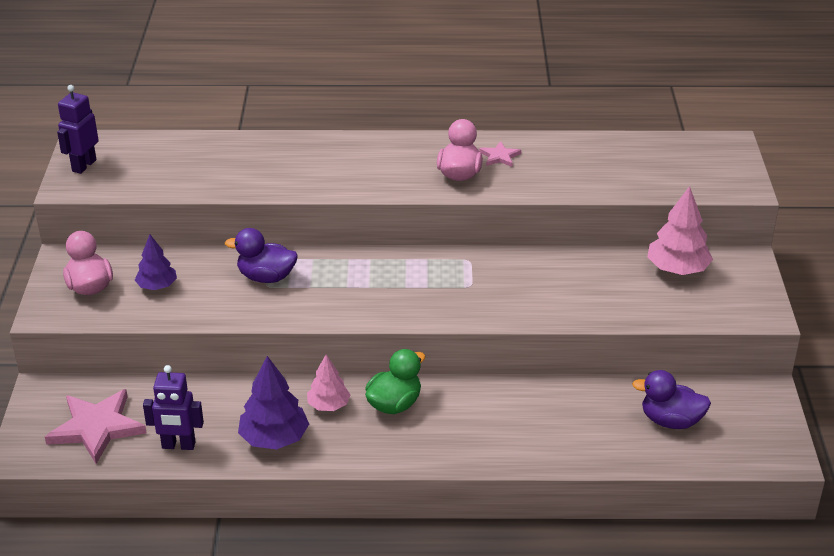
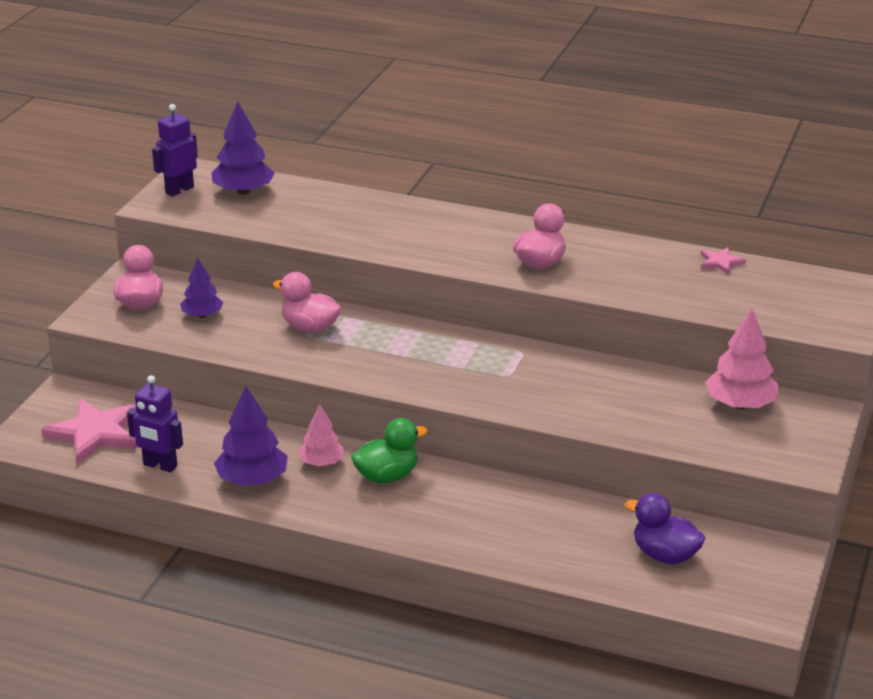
camera: 20 degrees right, 5 degrees down
purple duck [225,228,298,283] -> pink duck [273,272,341,333]
pink star [479,141,521,167] -> pink star moved to [701,247,746,275]
none -> purple tree [212,101,275,195]

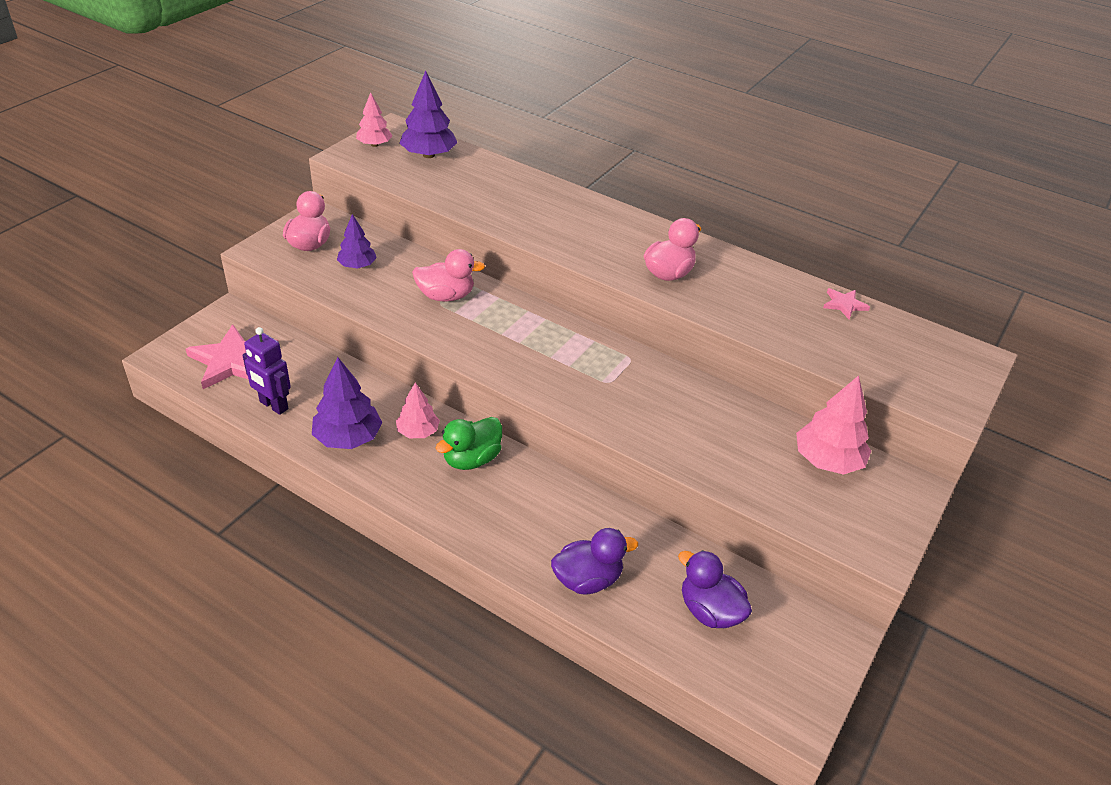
camera: 10 degrees right, 10 degrees up
purple robot [152,104,198,197] -> pink tree [356,92,393,147]
pink duck [273,272,341,333] -> pink duck turned 135 degrees clockwise [412,249,485,302]
green duck [351,418,428,484] -> green duck turned 150 degrees clockwise [436,417,502,470]
none -> purple duck [551,528,638,594]

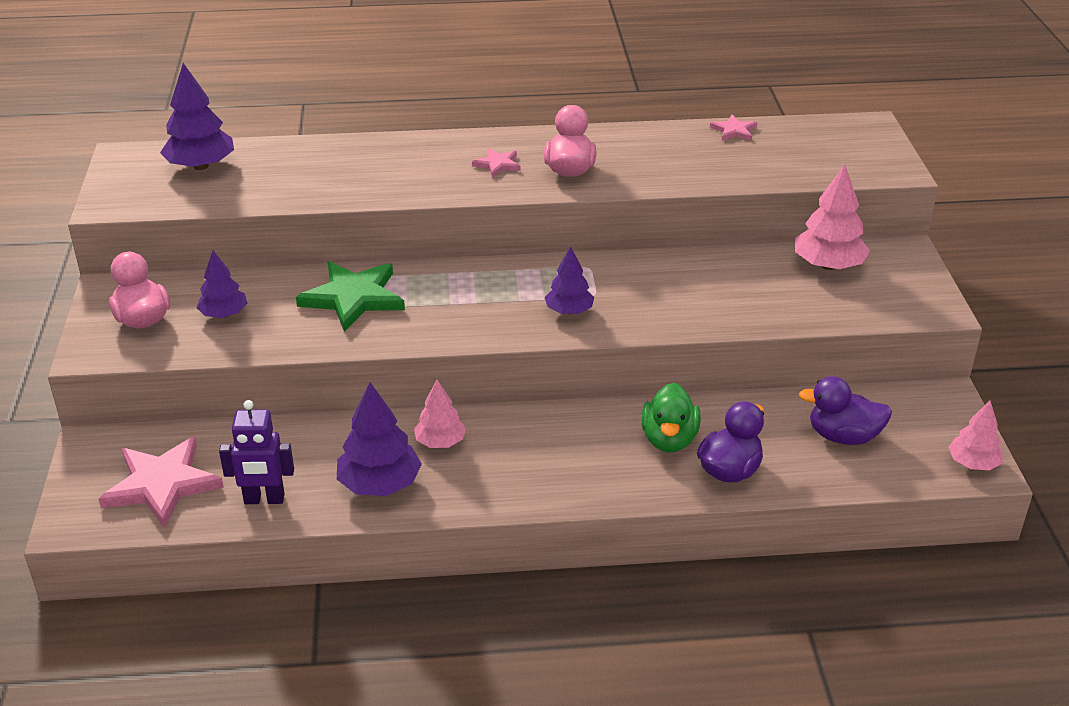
camera: 35 degrees left, 5 degrees down
pink tree [356,92,393,147] -> pink tree moved to [948,401,1003,470]
pink duck [412,249,485,302] -> green star [296,261,405,332]
green duck [436,417,502,470] -> green duck moved to [641,383,701,452]
none -> pink star [472,148,521,178]
none -> purple tree [545,246,594,314]

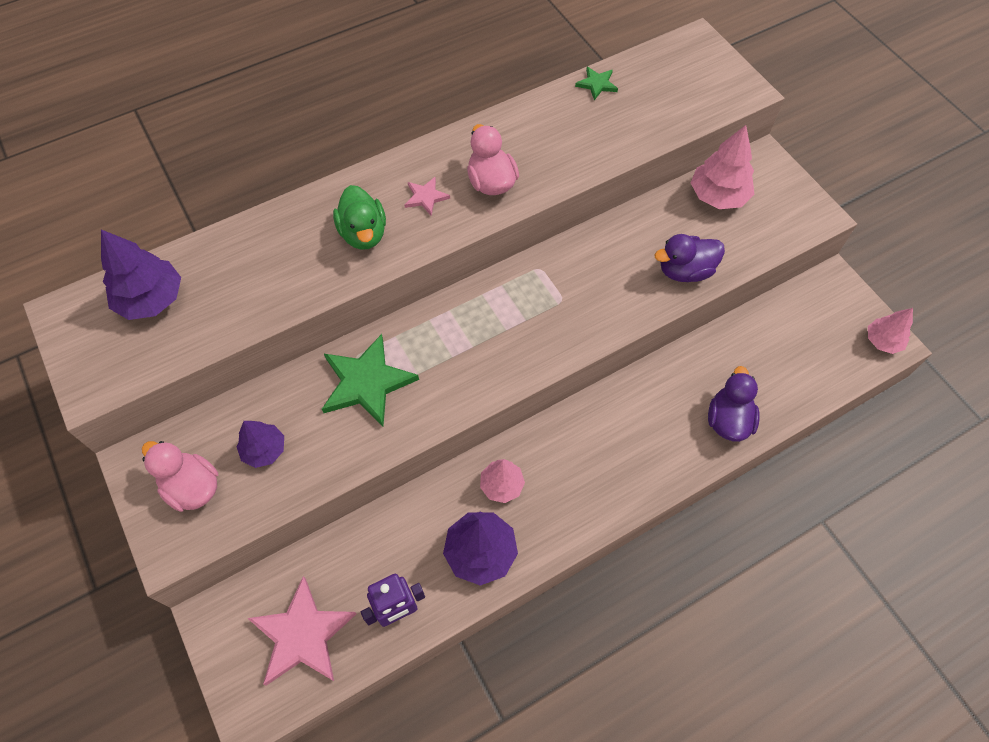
camera: 25 degrees left, 25 degrees up
purple tree [545,246,594,314] -> none
green duck [641,383,701,452] -> green duck moved to [333,185,386,250]
pink star [710,115,757,141] -> green star [575,67,618,100]
purple duck [799,376,892,445] -> purple duck moved to [655,234,725,282]

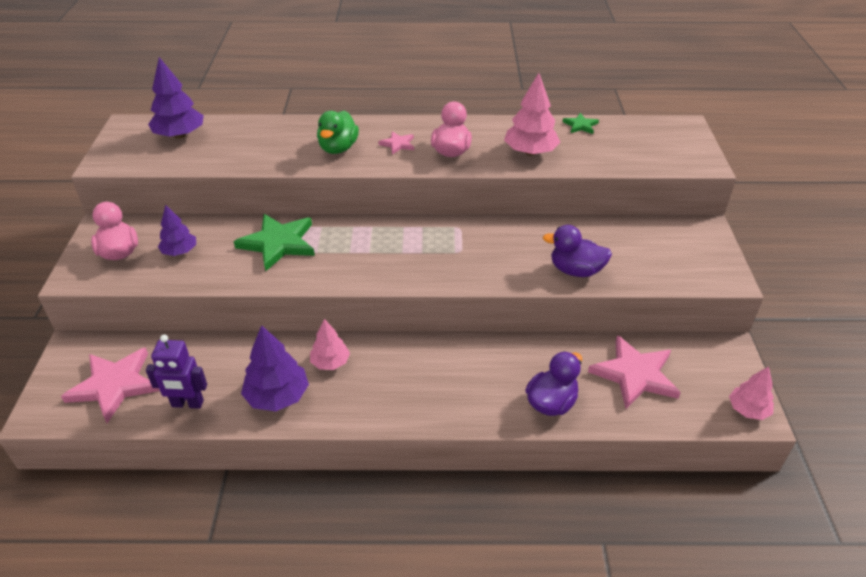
camera: 30 degrees right, 20 degrees down
pink tree [691,125,755,209] -> pink tree moved to [504,73,560,156]
none -> pink star [588,335,681,409]

